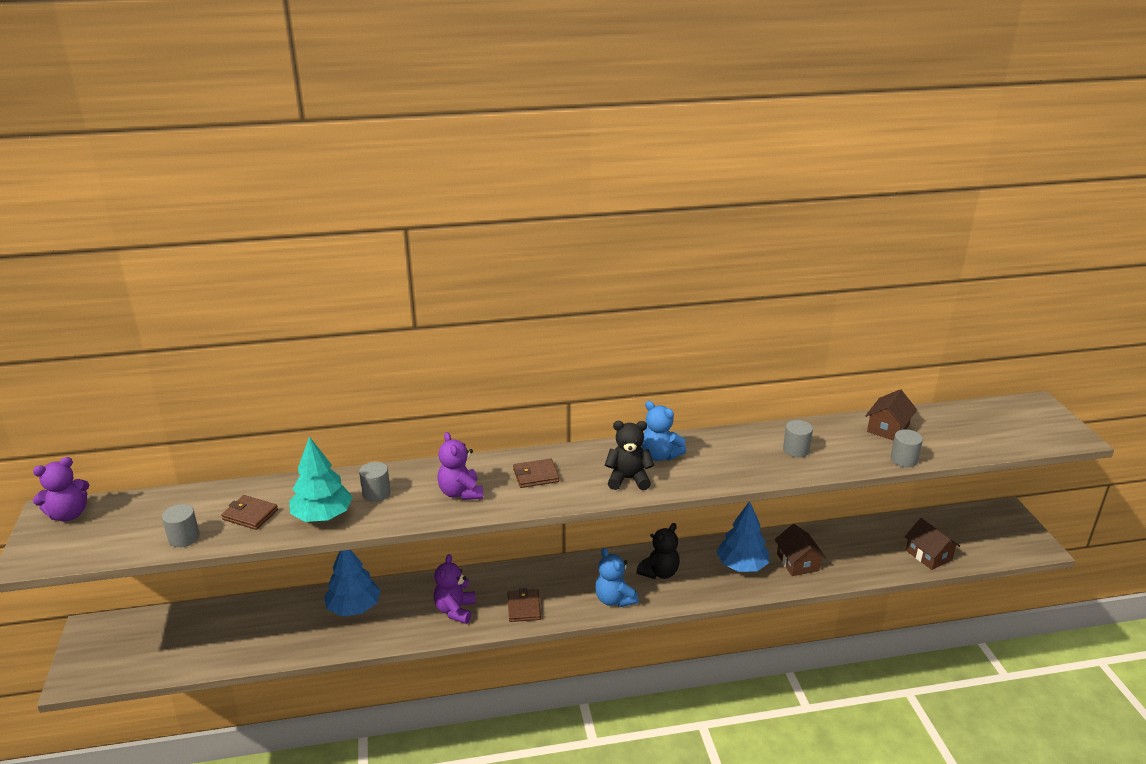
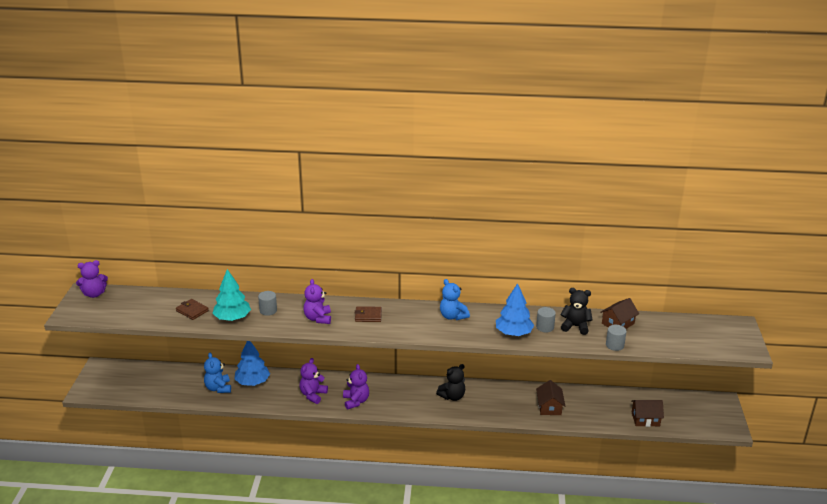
camera: 15 degrees right, 0 degrees up
grey cylinder [162,504,200,547] -> none
brown wallet [508,588,541,622] -> purple teddy bear [343,364,369,409]
blue teddy bear [595,548,639,607] -> blue teddy bear moved to [204,353,231,393]
black teddy bear [605,421,654,490] -> black teddy bear moved to [560,288,592,335]
blue tree [716,501,769,572] -> blue tree moved to [496,283,534,336]
brown house [905,518,960,570] -> brown house turned 75 degrees counterclockwise [631,400,664,427]

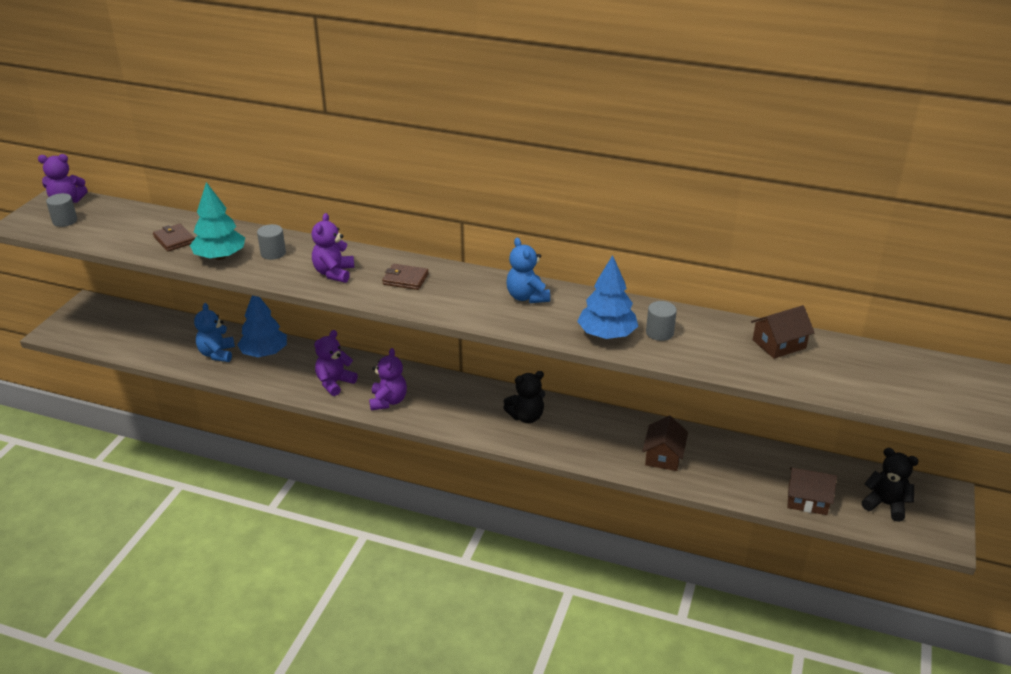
camera: 15 degrees right, 5 degrees up
black teddy bear [560,288,592,335] -> black teddy bear moved to [862,448,919,522]
grey cylinder [606,325,626,351] -> grey cylinder moved to [46,193,77,227]

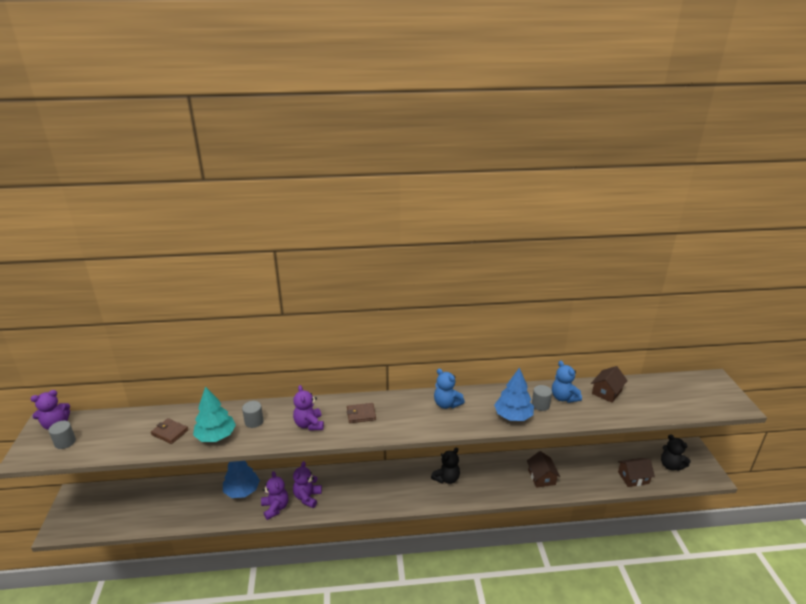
camera: 25 degrees left, 5 degrees down
blue teddy bear [194,303,235,362] -> blue teddy bear moved to [552,360,582,403]
purple teddy bear [369,348,407,410] -> purple teddy bear moved to [261,471,288,520]
black teddy bear [862,448,919,522] -> black teddy bear turned 135 degrees counterclockwise [661,434,691,471]

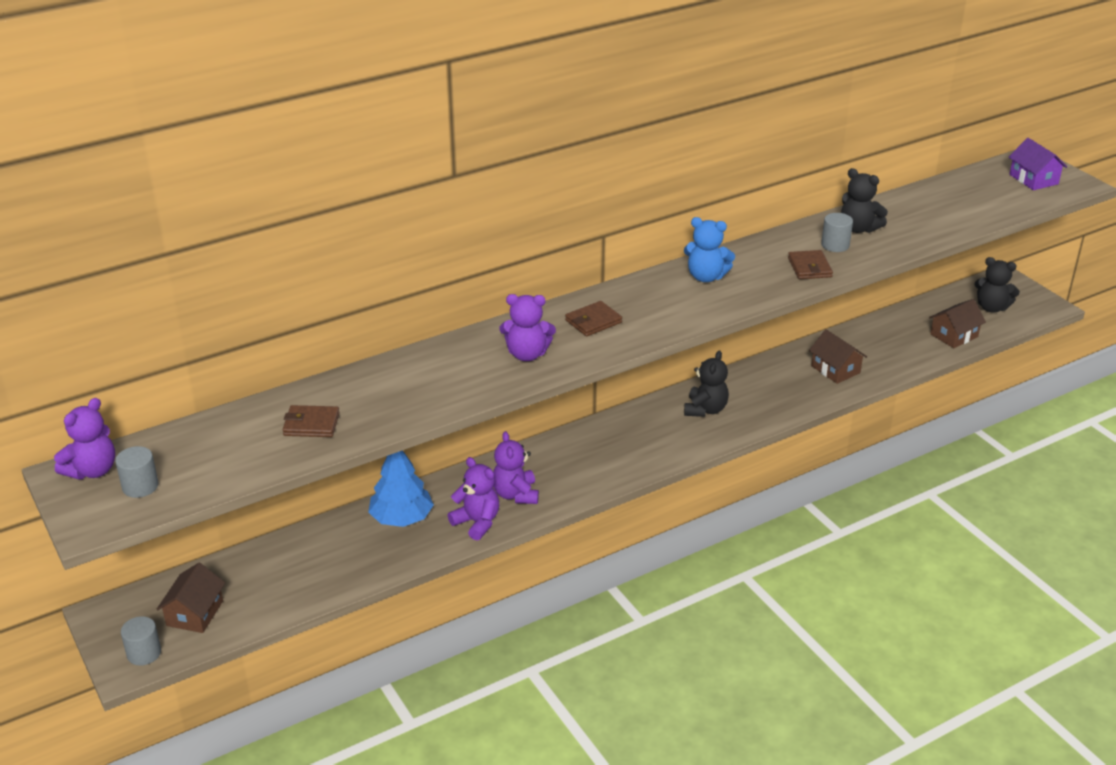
camera: 25 degrees left, 5 degrees up
turquoise tree [193,387,236,442] -> none
grey cylinder [242,401,264,428] -> grey cylinder moved to [121,616,161,666]
purple teddy bear [293,385,324,431] -> purple teddy bear turned 45 degrees counterclockwise [499,294,556,361]
blue tree [494,367,534,421] -> brown wallet [788,250,833,279]
blue teddy bear [552,360,582,403] -> black teddy bear [841,168,888,233]
brown house [591,366,628,403] -> brown house moved to [156,563,225,633]
none -> purple house [1008,138,1067,190]

